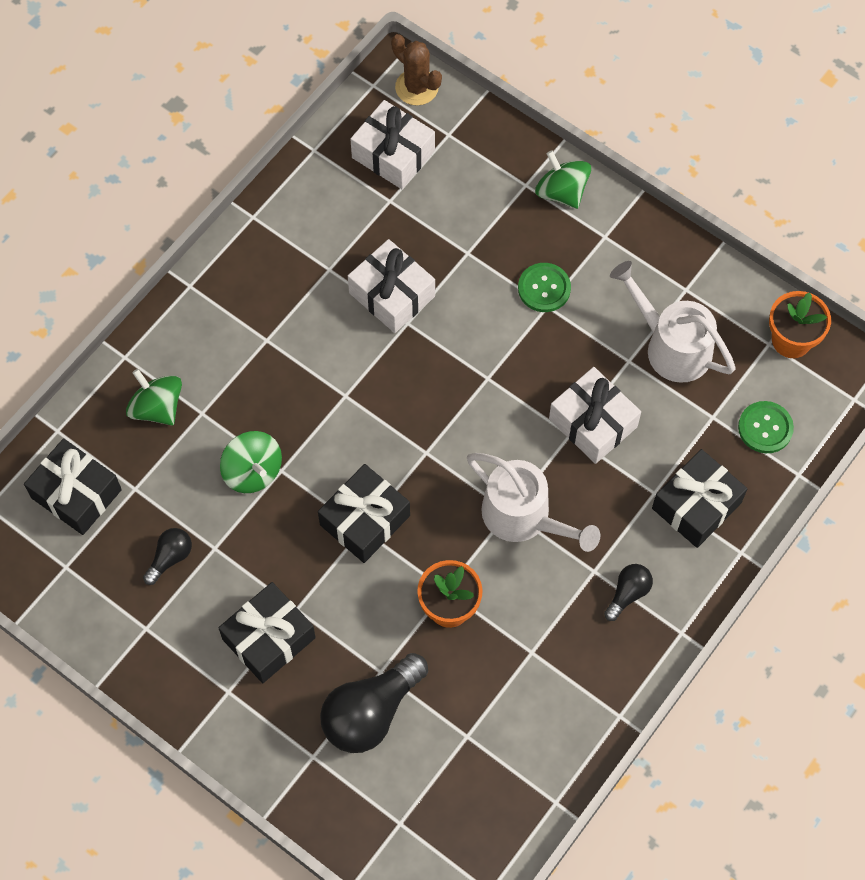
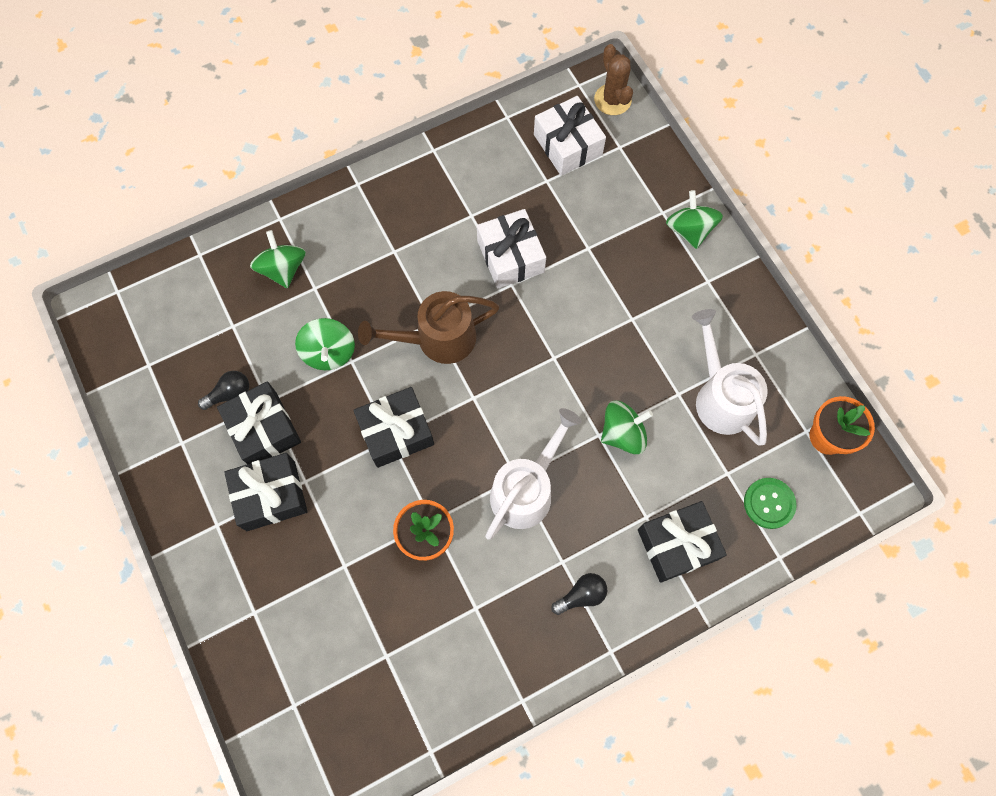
camera: 25 degrees right, 5 degrees up
black gift [24,438,122,535] -> black gift moved to [217,381,301,464]
black light bulb [320,653,428,753] -> none
white watering can [467,453,600,552] -> white watering can turned 120 degrees counterclockwise [485,408,582,539]
green button [518,263,571,312] -> none
white gift [549,367,641,464] -> green spinning top [601,401,653,455]
none -> brown watering can [358,291,499,364]

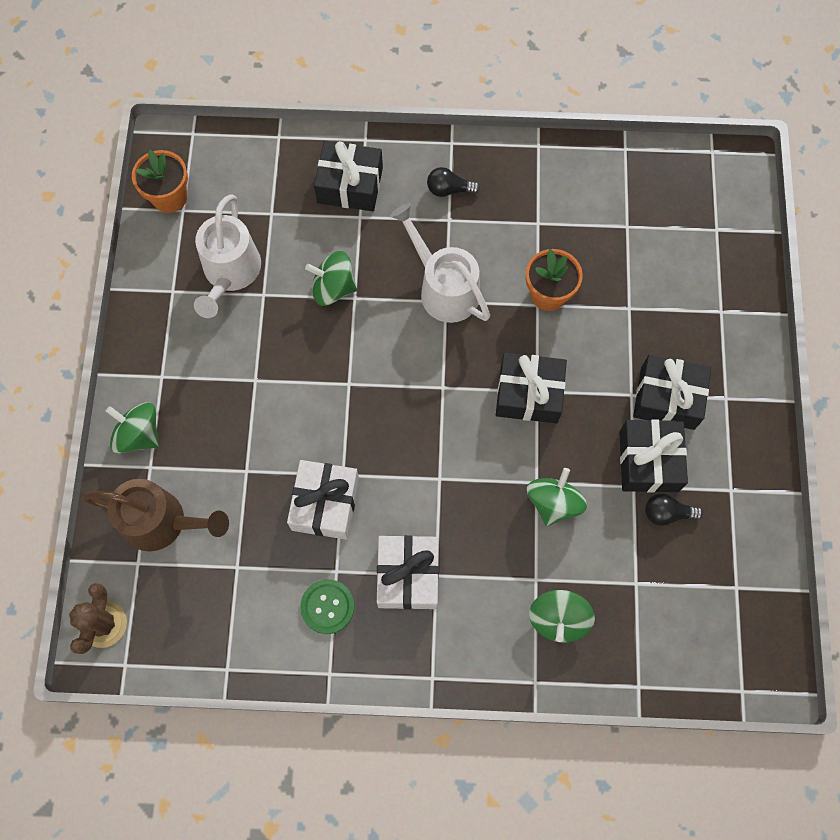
camera: 150 degrees left, 0 degrees up
brown watering can [358,291,499,364] -> brown watering can moved to [82,479,229,552]
white watering can [485,408,582,539] -> white watering can turned 75 degrees clockwise [390,203,490,323]
white gift [534,96,606,176] -> white gift moved to [377,535,439,610]
green spinning top [666,190,723,249] -> green spinning top turned 105 degrees clockwise [106,402,159,453]
green button [744,478,797,529] -> green button moved to [300,579,354,634]

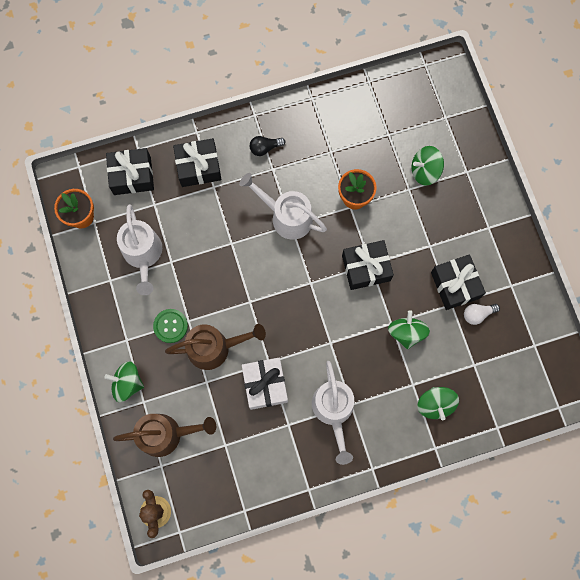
camera: 20 degrees left, 5 degrees up
green button [300,579,354,634] -> green button moved to [153,309,188,343]
green spinning top [305,251,357,306] -> green spinning top moved to [412,146,444,186]
white gift [377,535,439,610] -> white watering can [312,361,354,465]
black gift [633,354,711,430] -> black gift moved to [106,148,154,195]
black light bulb [645,494,703,526] -> white light bulb [464,304,500,325]
none -> brown watering can [165,324,266,370]

